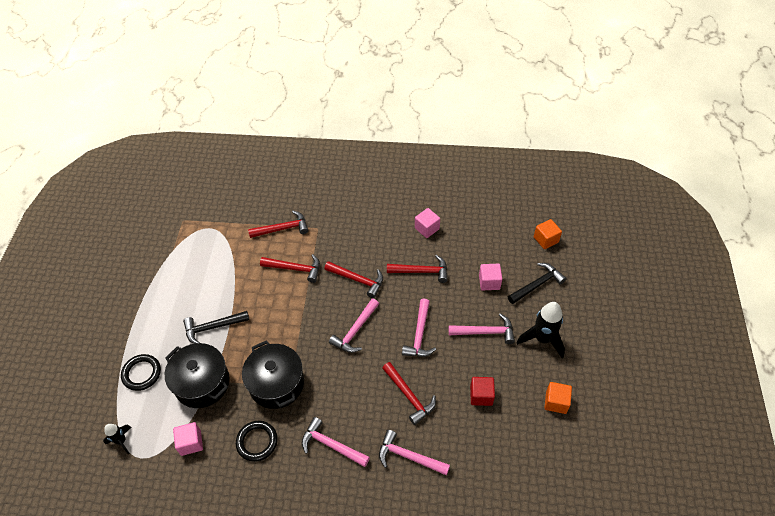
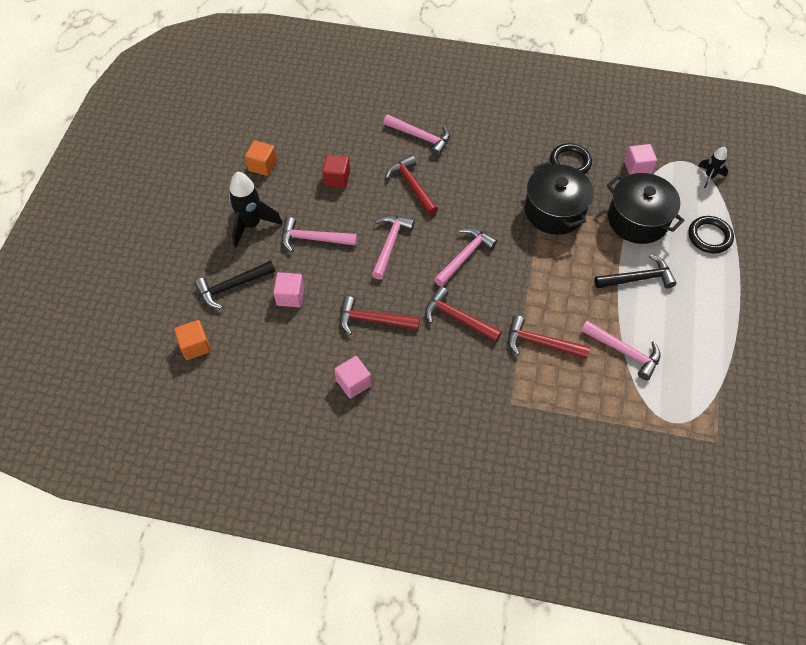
camera: 175 degrees left, 5 degrees up
red hammer [248,211,308,238] -> none
pink hammer [302,417,370,467] -> pink hammer moved to [581,321,661,380]

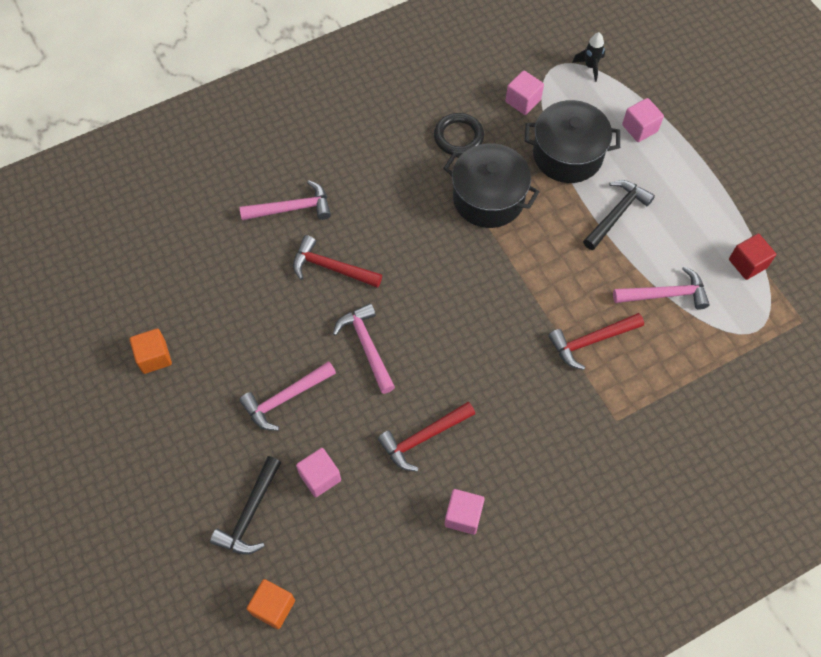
camera: 40 degrees left, 5 degrees up
black rocket [229,172,283,248] -> none
red cube [322,154,350,188] -> red cube moved to [729,234,776,280]
red hammer [425,287,502,342] -> none
pink hammer [434,228,497,287] -> none
black ring [688,216,734,254] -> pink cube [622,98,664,142]

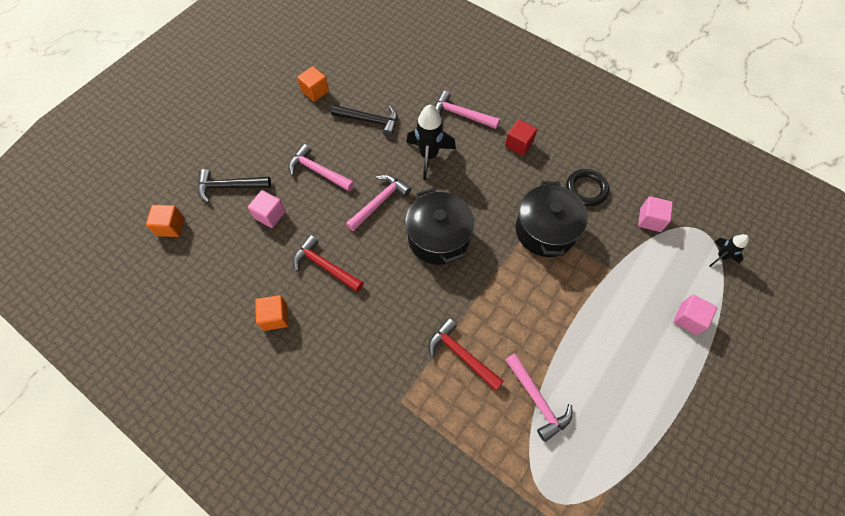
camera: 65 degrees right, 0 degrees up
pink hammer [240,180,331,220] -> pink hammer turned 150 degrees clockwise [435,91,500,129]
red hammer [293,235,382,288] -> black rocket [406,105,456,180]
pink cube [444,489,485,535] -> orange cube [255,295,288,331]
black pot [525,100,620,183] -> black pot moved to [405,188,474,265]
black hammer [583,180,655,250] -> black hammer moved to [331,105,397,137]
red cube [729,234,776,280] -> red cube moved to [505,120,537,156]

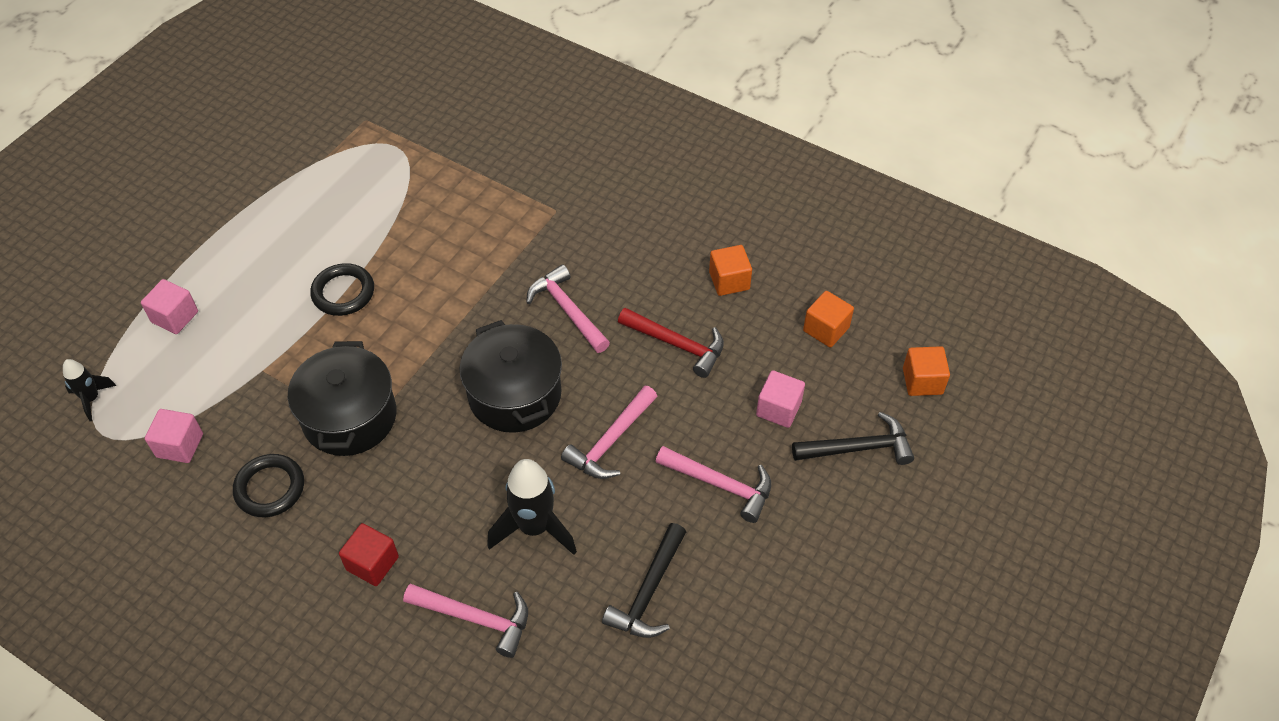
camera: 175 degrees right, 10 degrees down
orange cube [297,66,329,102] -> orange cube moved to [803,291,854,347]
black hammer [331,105,397,137] -> black hammer turned 75 degrees counterclockwise [602,523,686,638]
red hammer [429,318,504,391] -> none
pink hammer [505,353,572,442] -> pink hammer moved to [526,264,610,353]
none -> black ring [310,263,374,316]

